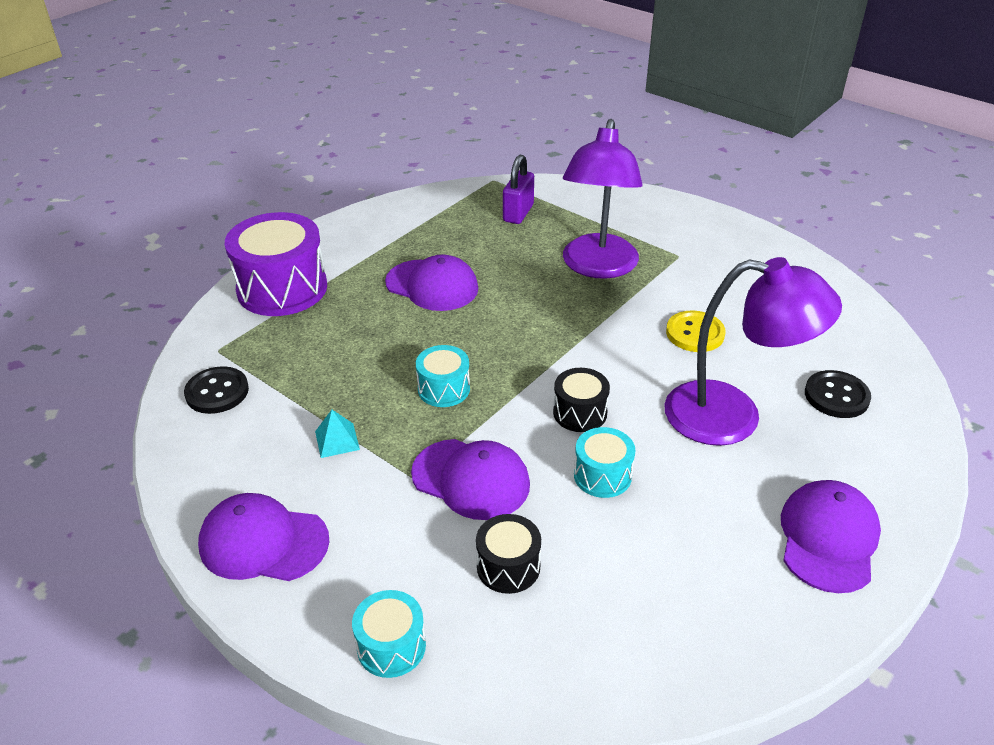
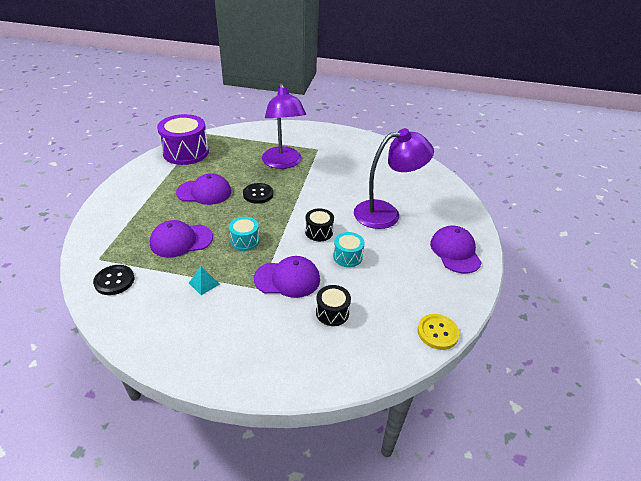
camera: 30 degrees left, 0 degrees up
purple cap [198,493,329,581] -> purple cap moved to [150,220,213,258]
purple drum [225,212,327,316] -> purple drum moved to [157,114,209,165]
turquoise drum [352,590,426,678] -> none
purple padlock [503,155,534,224] -> none
yellow button [666,311,725,352] -> yellow button moved to [417,314,459,350]
black button [805,370,871,418] -> black button moved to [243,183,273,204]

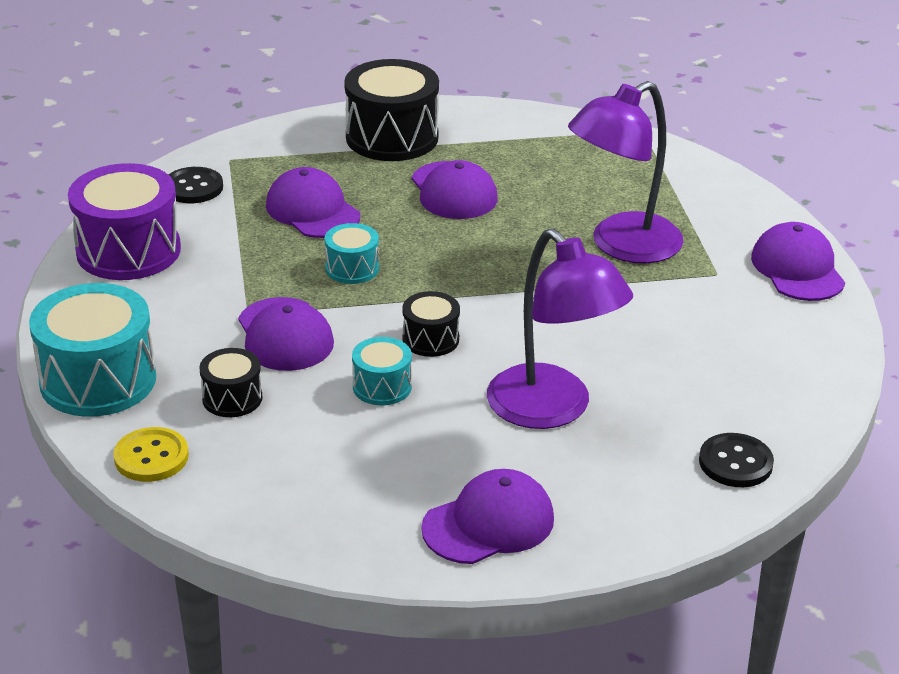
camera: 70 degrees right, 5 degrees down
purple drum [157,114,209,165] -> purple drum moved to [68,163,181,280]
turquoise pyramid [189,266,220,295] -> none
black button [243,183,273,204] -> black button moved to [699,433,774,487]
yellow button [417,314,459,350] -> yellow button moved to [113,427,189,482]
none -> turquoise drum [29,283,156,417]
none -> black drum [344,59,439,161]
none -> purple cap [751,222,845,301]

